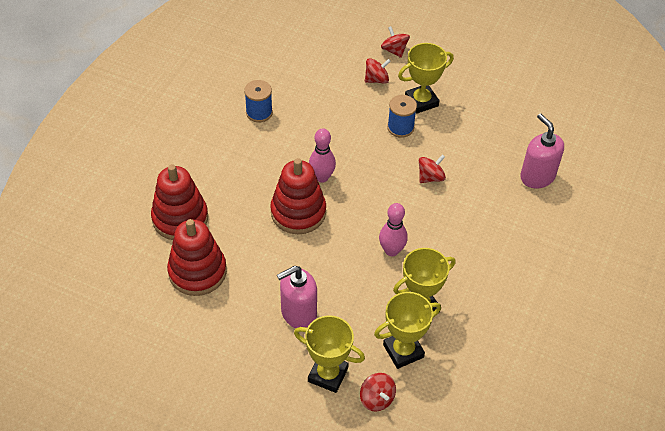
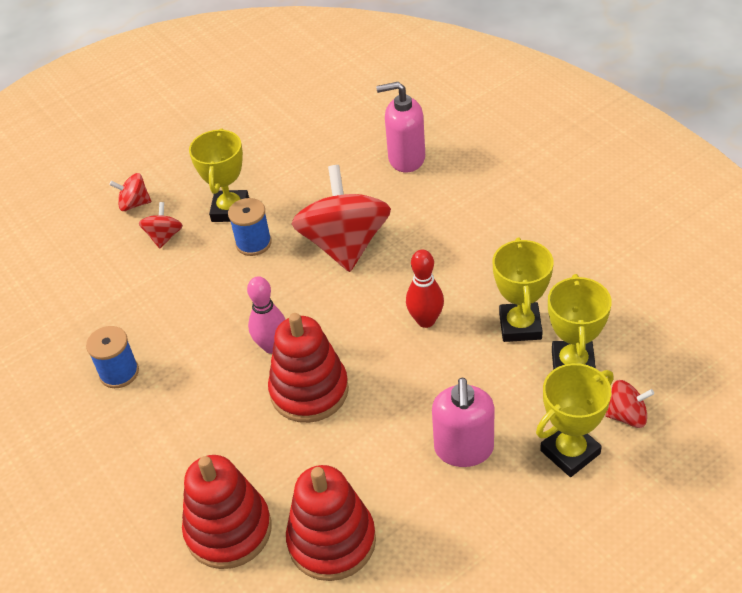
camera: 55 degrees left, 5 degrees down
pink bowling pin [379,203,408,256] -> red bowling pin [406,250,444,328]
red spinning top [419,155,446,183] -> red spinning top [292,165,391,272], size x2.21

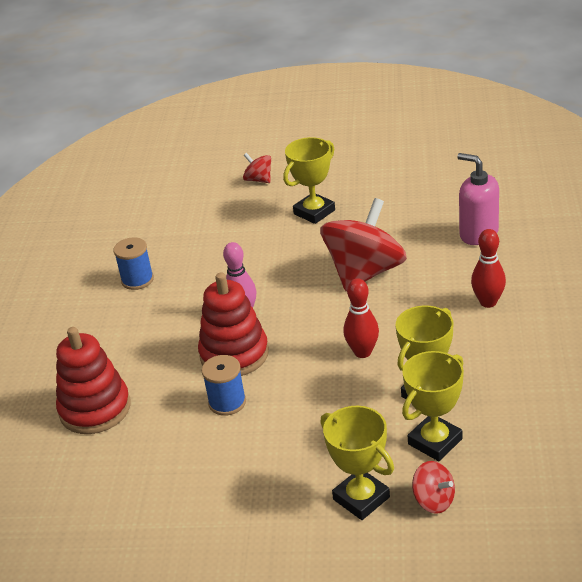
camera: 40 degrees right, 10 degrees down
red spinning top [139,202,183,249] -> none
blue spool [228,198,272,256] -> blue spool moved to [202,355,246,416]
red stacking toy [286,465,376,581] -> none
pink soap dispenser [432,378,494,467] -> none
yellow trophy [536,363,614,477] -> yellow trophy turned 45 degrees clockwise [320,406,394,520]
none -> red bowling pin [471,229,506,308]

